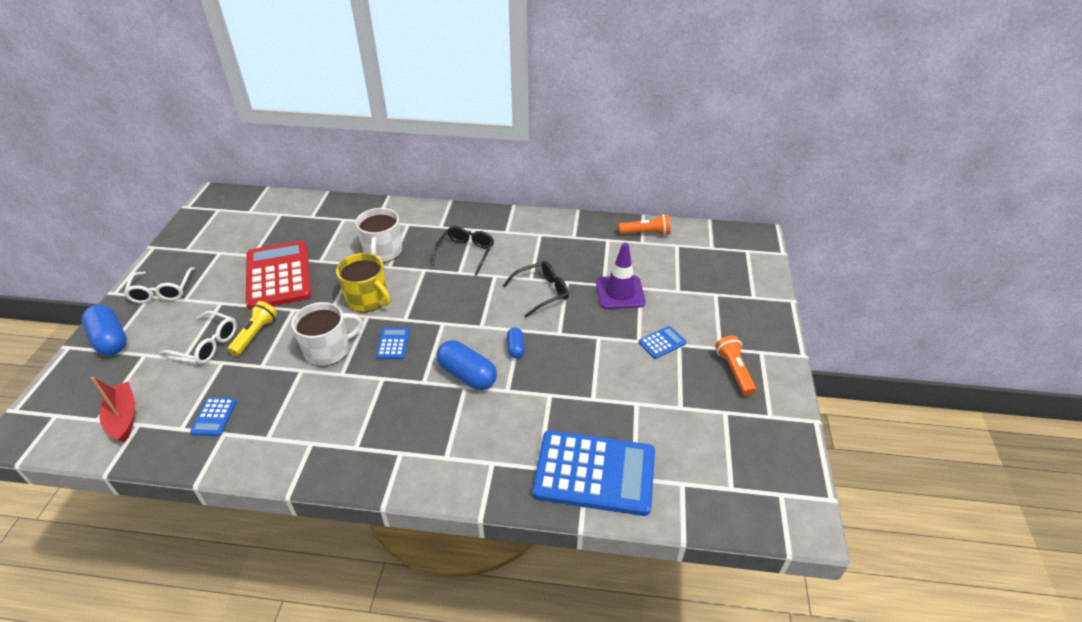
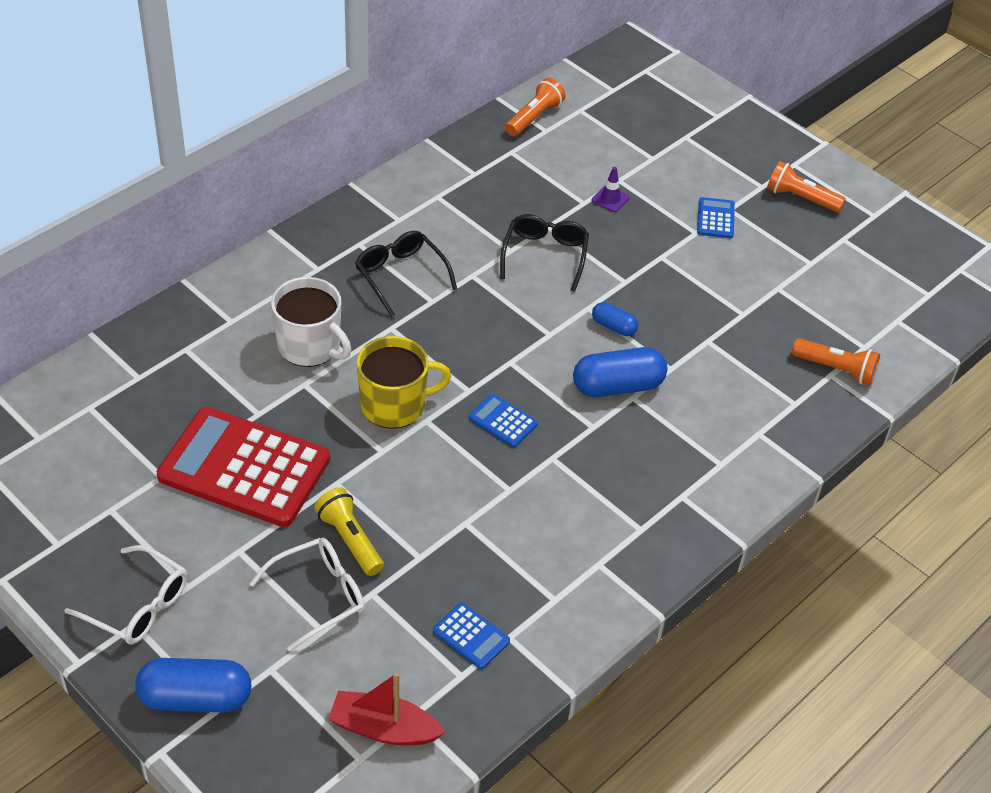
camera: 55 degrees left, 5 degrees up
white mug [291,302,363,367] -> none
blue calculator [532,430,655,516] -> orange flashlight [792,338,880,385]
purple traffic cone [596,243,646,309] -> purple traffic cone [592,167,630,212], size x0.48

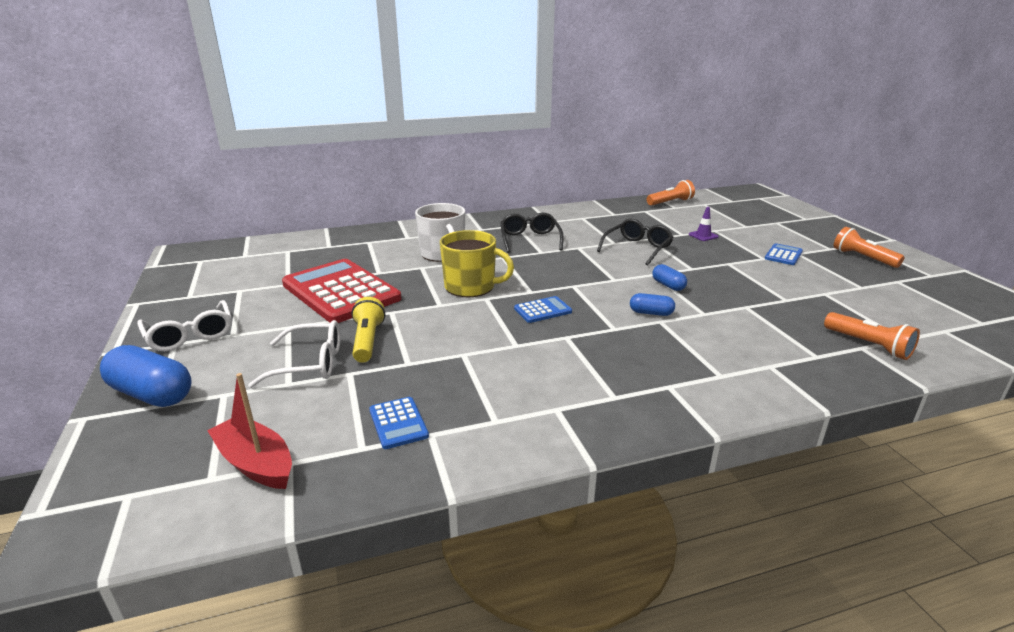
camera: 30 degrees right, 20 degrees down
blue calculator [469,394,538,447] -> blue calculator turned 90 degrees clockwise [514,296,572,323]
blue capsule [573,347,668,397] -> blue capsule [630,293,675,316], size x0.54

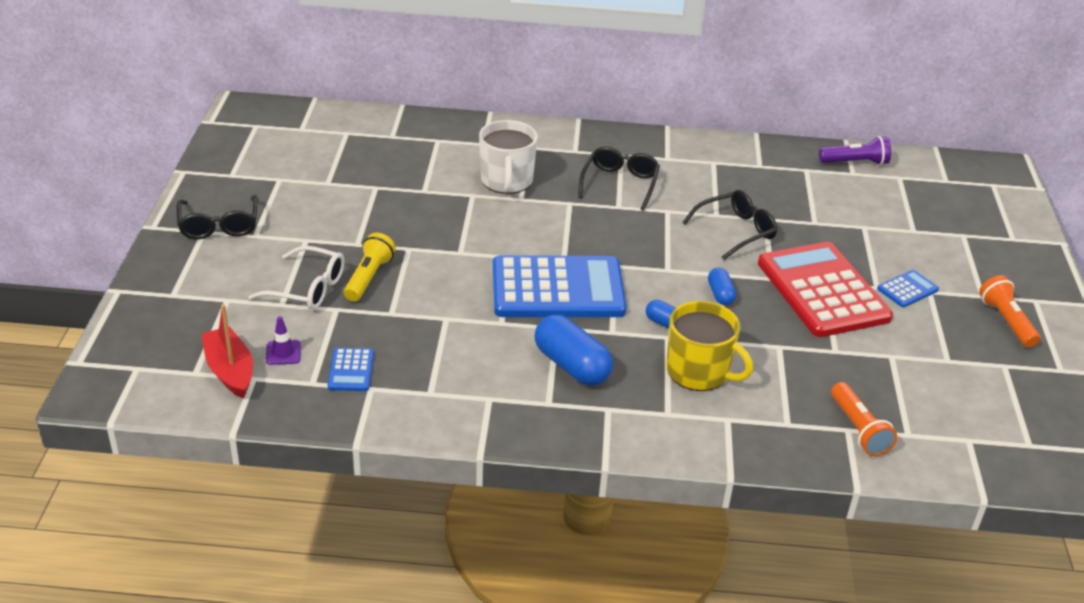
camera: 20 degrees right, 10 degrees up
blue capsule [100,345,192,407] -> blue capsule moved to [534,315,613,385]
white glasses [137,300,232,351] -> black glasses [176,195,258,239]
red calculator [282,259,401,323] -> red calculator moved to [758,242,893,337]
yellow mug [440,230,514,297] -> yellow mug moved to [666,301,753,391]
blue calculator [514,296,572,323] -> blue calculator [493,255,626,317], size x2.38
orange flashlight [647,180,695,206] -> purple flashlight [819,136,891,165]
purple traffic cone [689,207,719,241] -> purple traffic cone moved to [266,316,301,365]

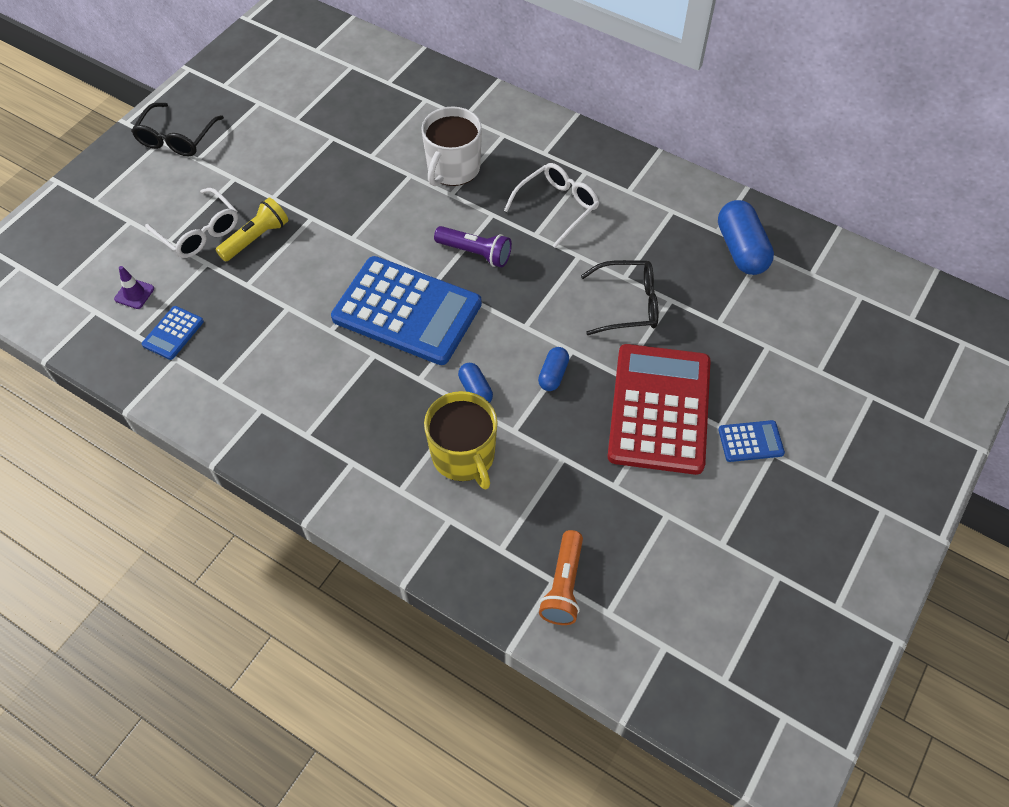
camera: 30 degrees right, 20 degrees up
red boat [201,304,253,399] -> none
blue capsule [534,315,613,385] -> blue capsule moved to [718,200,774,275]
black glasses [578,146,660,211] -> white glasses [504,163,599,248]
purple flashlight [819,136,891,165] -> purple flashlight moved to [434,226,512,268]
orange flashlight [979,275,1040,348] -> none

